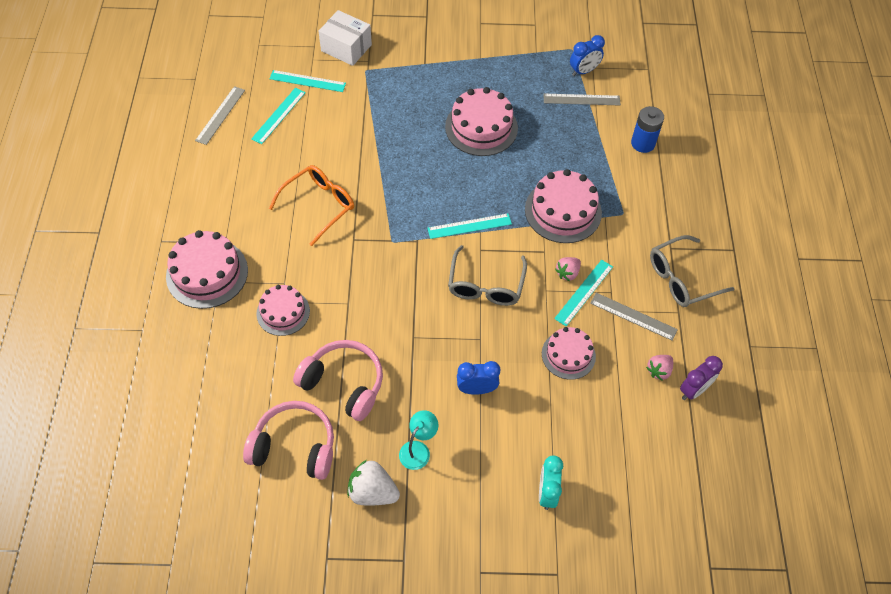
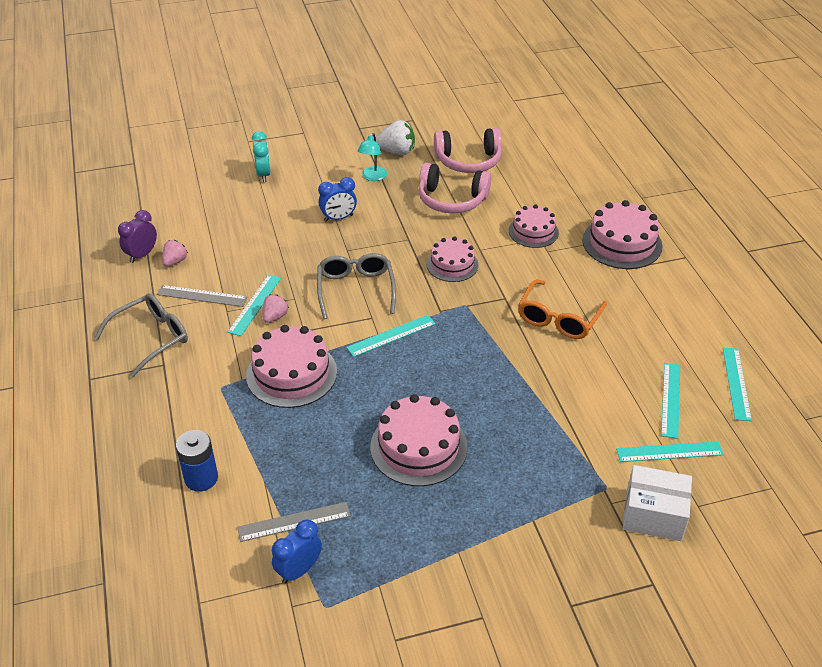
camera: 165 degrees right, 15 degrees down
grey ruler [195,86,245,145] -> turquoise ruler [723,348,752,421]
pink cake [542,327,596,380] -> pink cake moved to [427,236,478,282]

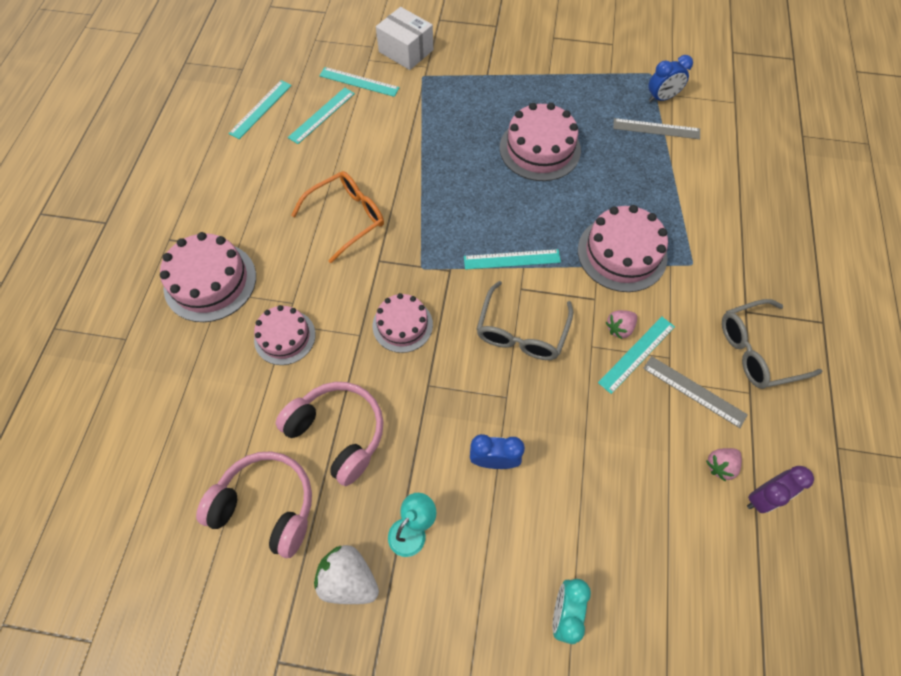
camera: 155 degrees left, 20 degrees up
blue battery [176,430,218,492] -> none

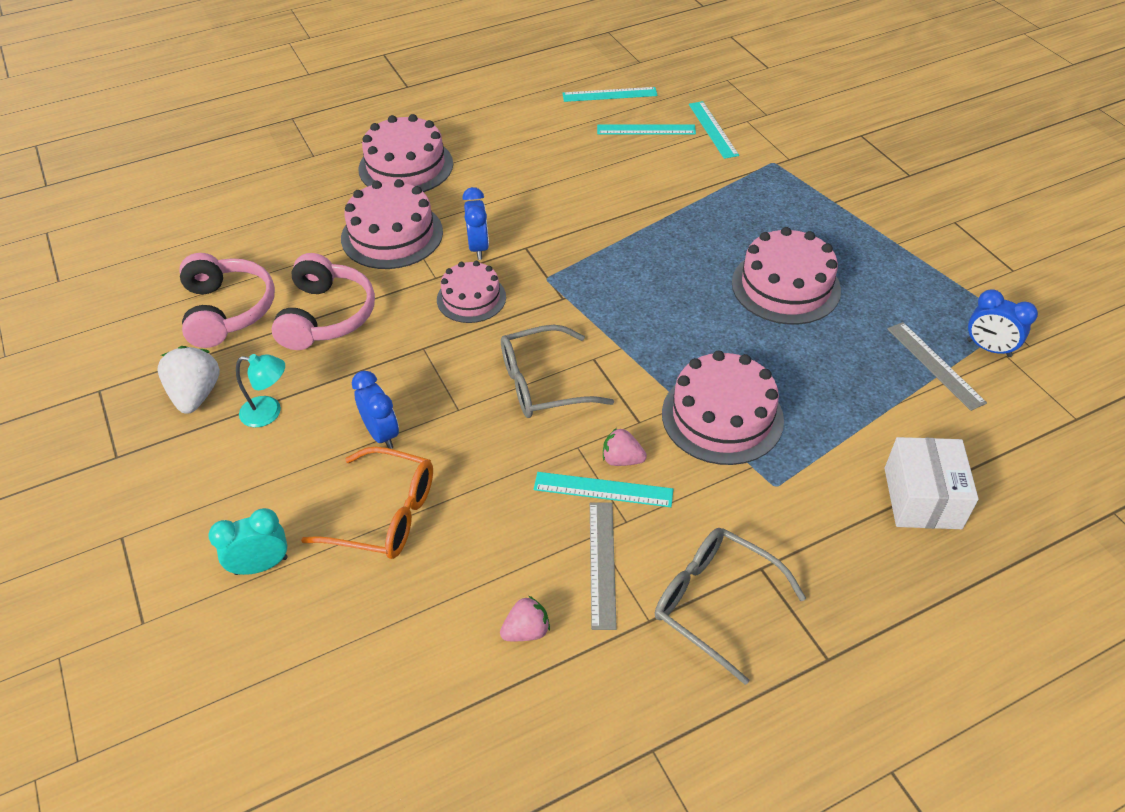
camera: 55 degrees right, 15 degrees down
pink cake [254,305,316,365] -> pink cake [341,179,443,269], size x1.56
orange glasses [291,171,384,263] -> orange glasses moved to [301,447,433,559]
white box [376,7,433,70] -> white box moved to [884,437,979,529]
turquoise ruler [464,249,561,270] -> none
pink strawberry [706,448,742,482] -> pink strawberry turned 135 degrees clockwise [500,596,550,641]
purple clock [747,466,814,513] -> none
none -> blue clock [462,187,489,260]

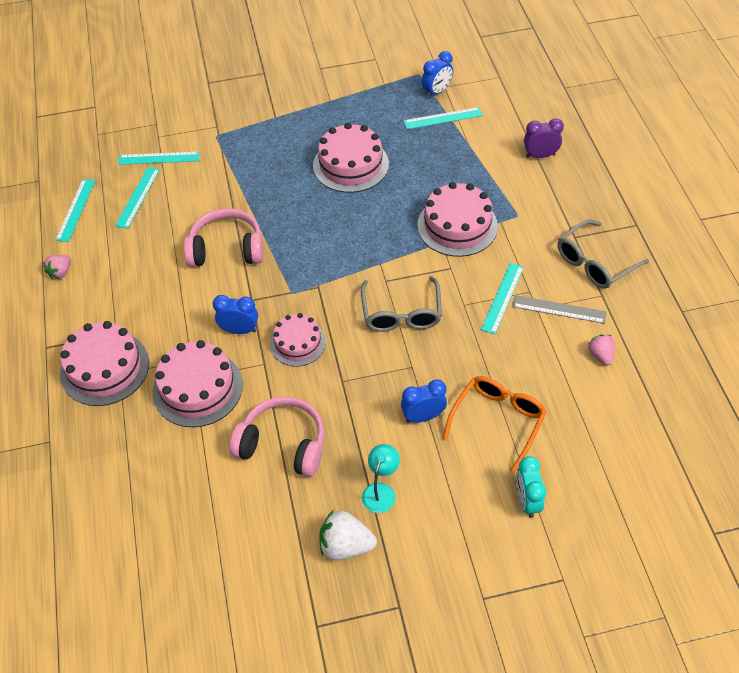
camera: 75 degrees left, 5 degrees up
pink headphones [179,253,275,348] -> pink headphones moved to [184,208,263,267]
pink strawberry [603,428,647,466] -> pink strawberry moved to [43,255,71,279]
white box [884,437,979,529] -> purple clock [524,118,564,158]
grey ruler [888,322,987,411] -> turquoise ruler [404,107,483,129]

